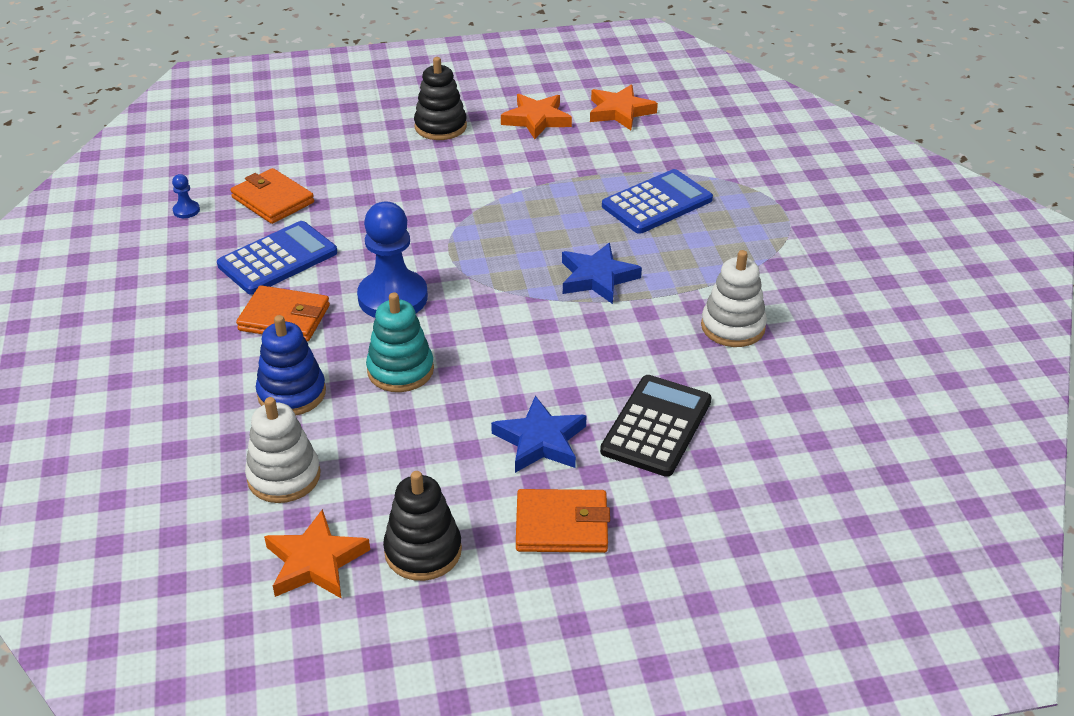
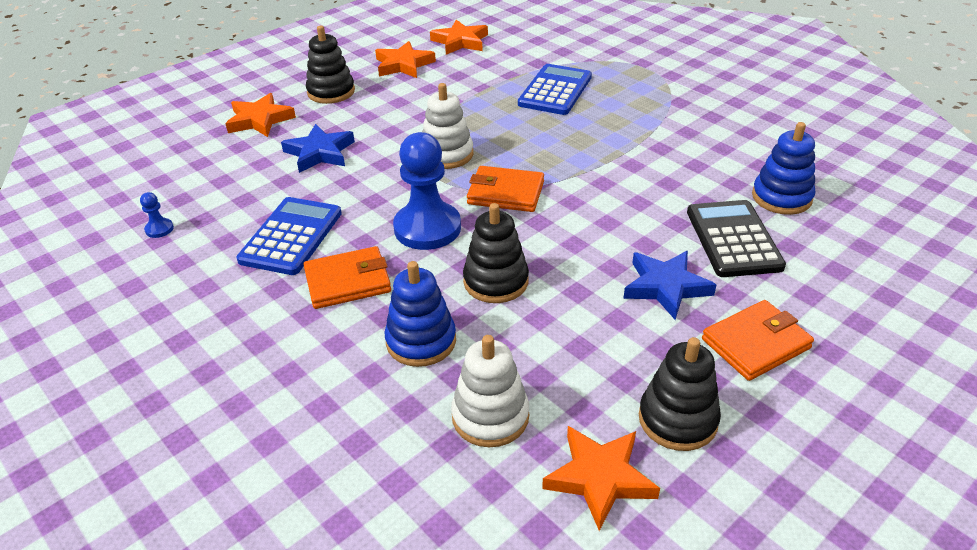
camera: 30 degrees left, 0 degrees up
orange wallet [231,168,314,224] -> orange wallet moved to [467,166,544,212]
turquoise stacking toy [366,293,434,392] -> black stacking toy [463,203,529,303]
blue star [562,243,642,304] -> blue star moved to [281,124,355,173]
white stacking toy [701,250,767,347] -> white stacking toy moved to [422,83,473,169]
none -> orange star [225,93,296,137]
none -> blue stacking toy [752,122,815,215]

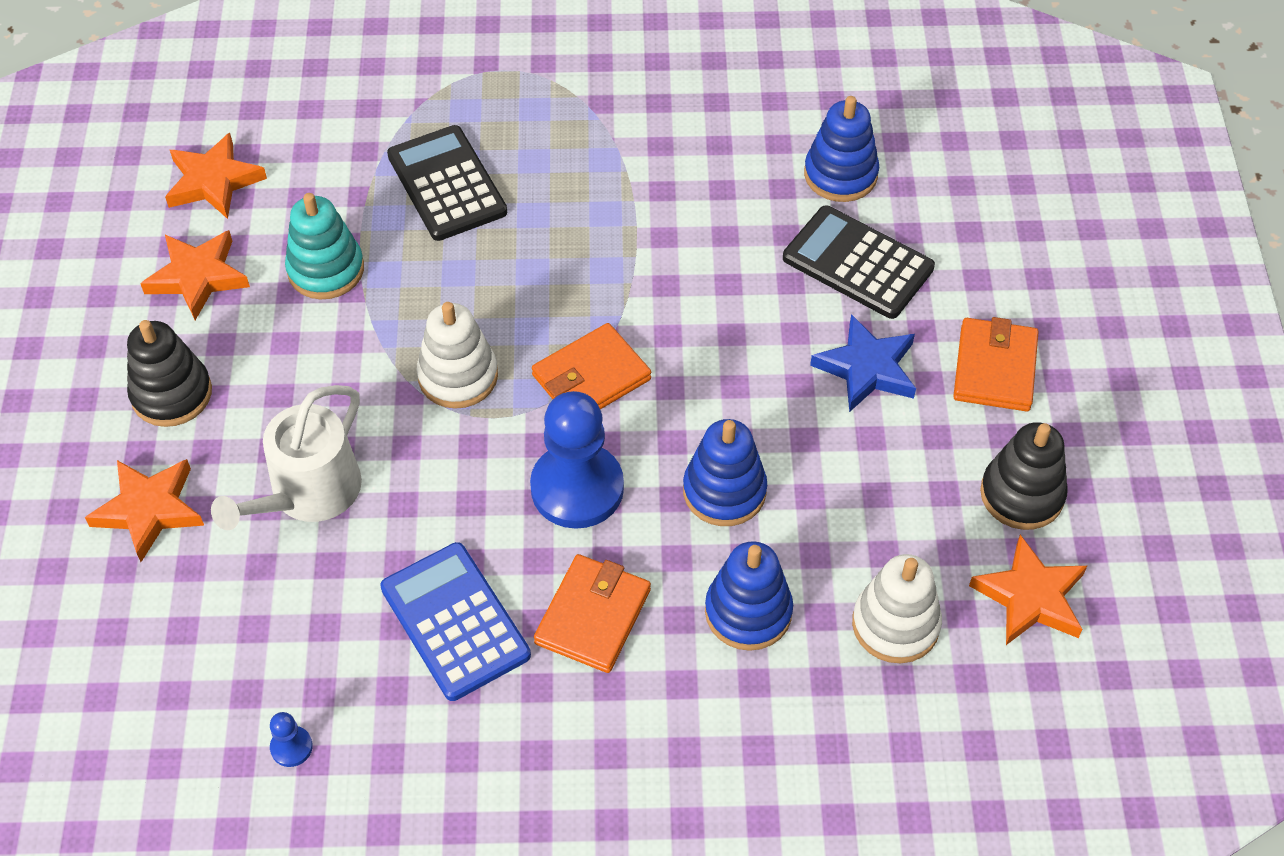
camera: 50 degrees left, 15 degrees up
blue star [281,124,355,173] -> white watering can [211,385,362,530]
black stacking toy [463,203,529,303] -> blue stacking toy [683,419,767,526]
blue calculator [518,64,592,115] -> black calculator [387,125,507,241]
none -> turquoise stacking toy [285,193,364,299]

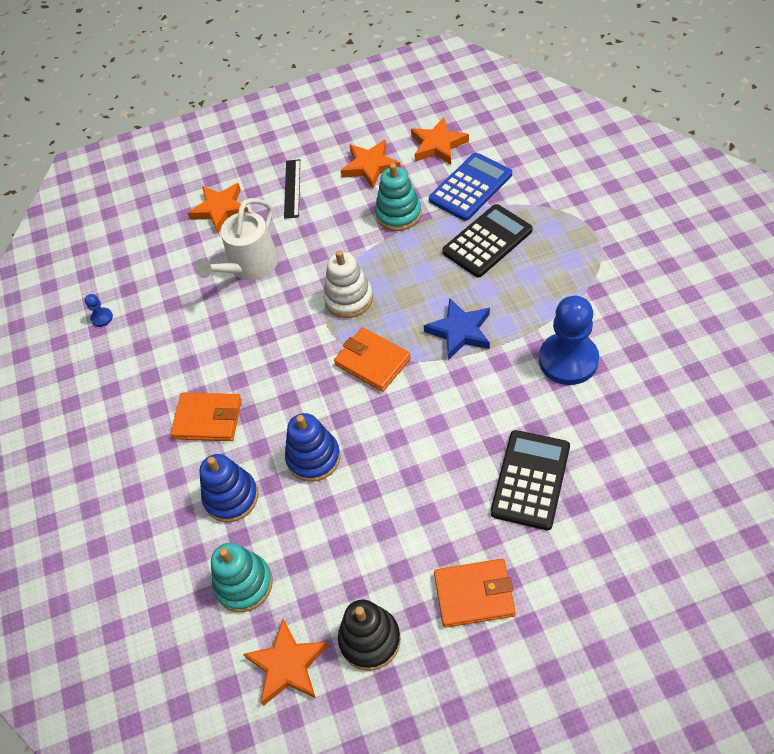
camera: 80 degrees right, 0 degrees up
black stacking toy [127,320,212,427] -> black ruler [284,159,300,219]
white watering can [211,385,362,530] -> white watering can turned 75 degrees counterclockwise [195,198,278,280]
blue calculator [380,542,531,701] -> blue calculator moved to [429,153,512,221]
blue pawn [530,391,624,529] -> blue pawn moved to [539,296,599,385]
blue stacking toy [804,96,879,202] -> none
blue star [810,314,916,412] -> blue star moved to [424,298,490,360]
white stacking toy [852,554,942,663] -> turquoise stacking toy [211,543,273,612]

